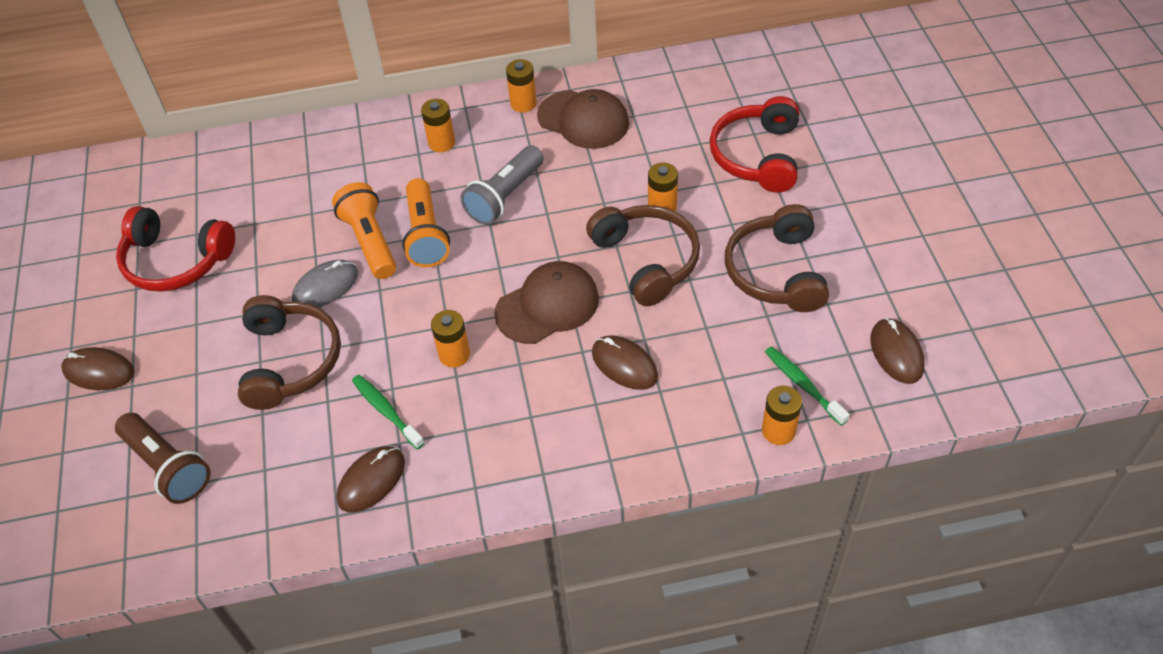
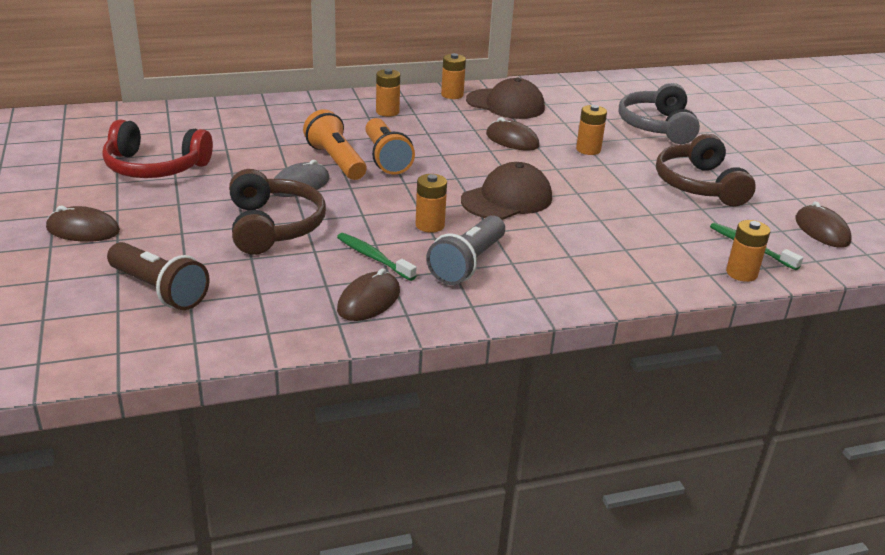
camera: 10 degrees left, 20 degrees down
grey flashlight [461,145,544,225] -> grey flashlight moved to [427,215,505,285]
brown headphones [586,205,700,306] -> none
brown mouse [592,335,658,390] -> brown mouse moved to [486,117,539,151]
red headphones [710,96,799,193] -> grey headphones [619,83,700,144]

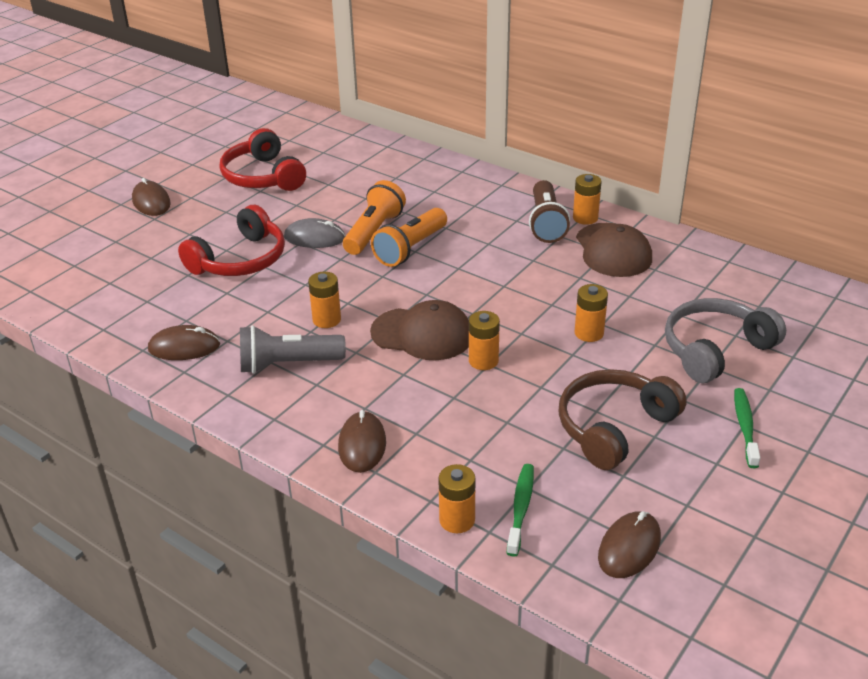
camera: 55 degrees right, 5 degrees up
brown flashlight [107,242,210,310] -> brown flashlight moved to [529,180,570,243]
brown headphones [229,169,326,255] -> red headphones [178,205,285,276]
green toothbrush [337,233,417,281] -> green toothbrush moved to [734,388,760,468]
orange battery [376,69,400,117] -> orange battery moved to [469,311,500,370]
brown mouse [486,117,539,151] -> brown mouse moved to [338,410,386,473]

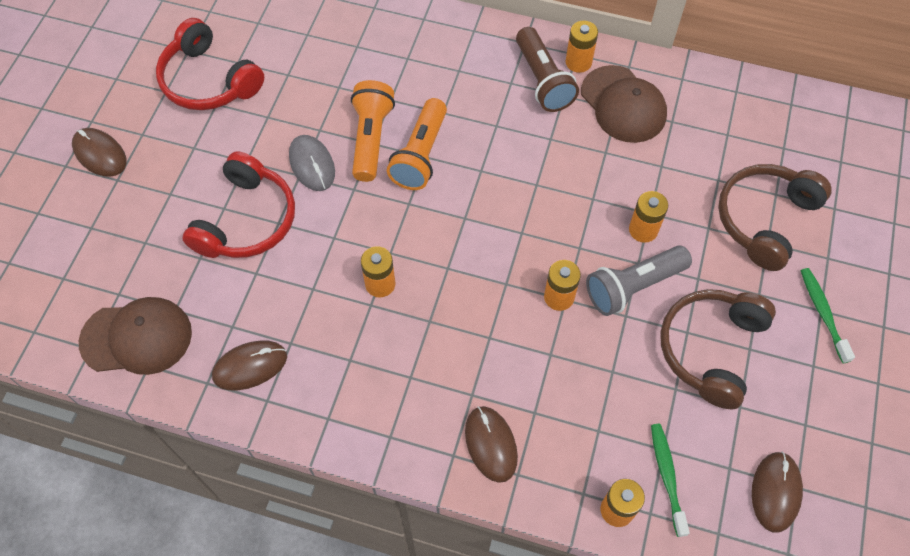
camera: 20 degrees left, 25 degrees up
grey flashlight [240,325,346,374] -> grey flashlight moved to [586,246,692,316]
grey mouse [284,218,345,248] -> grey mouse turned 75 degrees clockwise [289,135,335,191]
brown cap [370,300,469,360] -> brown cap moved to [79,297,192,375]
grey headphones [665,298,786,383] -> brown headphones [718,164,832,271]

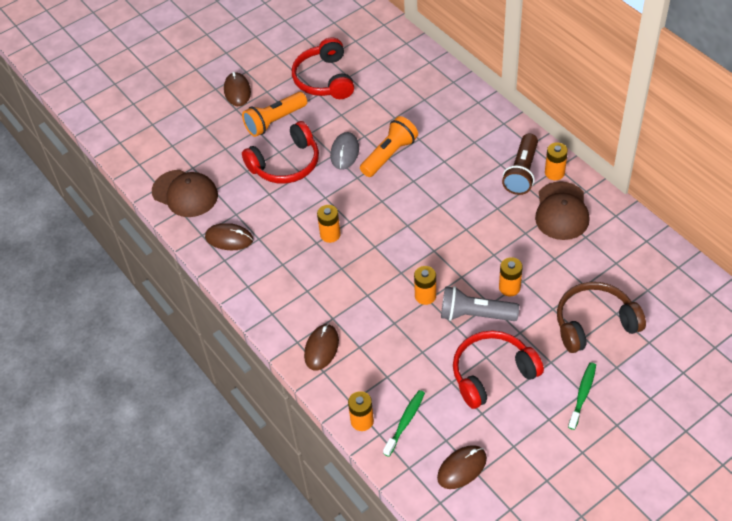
camera: 40 degrees right, 10 degrees down
orange flashlight [387,98,447,190] -> orange flashlight moved to [242,92,307,137]
brown headphones [660,289,776,409] -> red headphones [453,331,544,409]

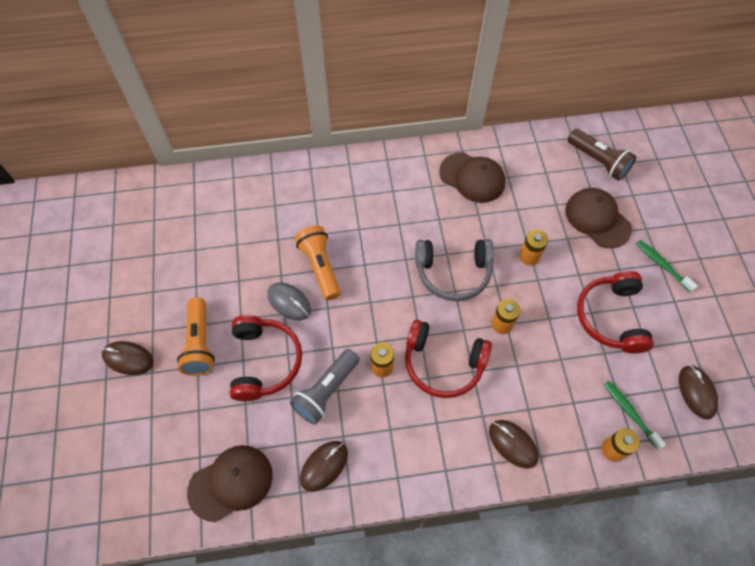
camera: 65 degrees left, 10 degrees up
red headphones [292,37,354,99] -> red headphones moved to [405,320,492,398]
grey flashlight [441,286,519,321] -> grey flashlight moved to [290,349,360,425]
brown flashlight [502,133,538,195] -> brown flashlight moved to [568,129,636,181]
orange battery [545,143,568,180] -> none
brown headphones [557,282,646,353] -> brown cap [565,188,632,248]
none -> grey headphones [415,239,494,301]

